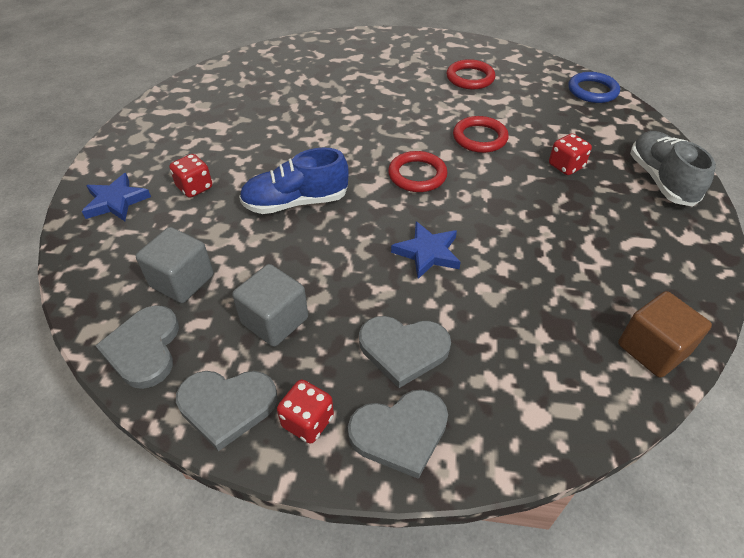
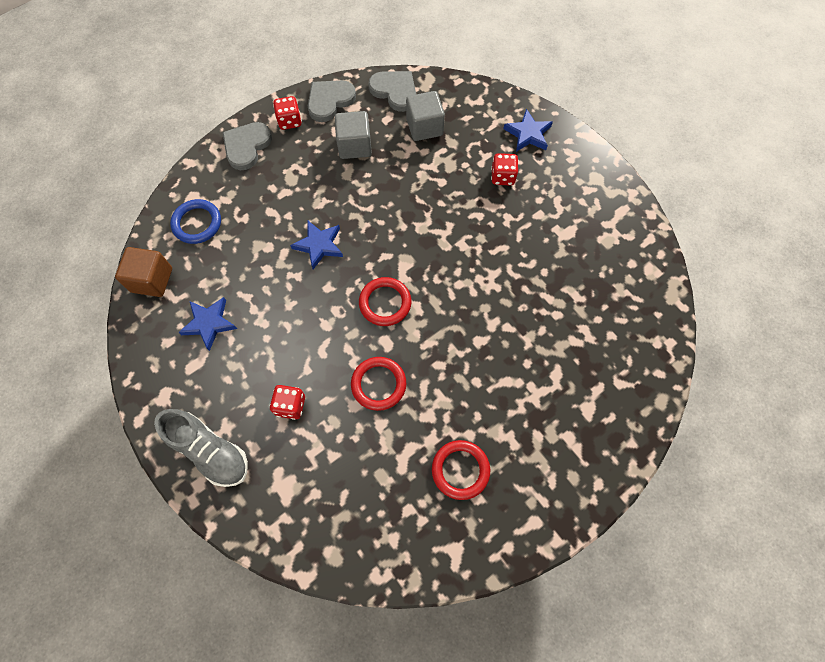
camera: 135 degrees right, 20 degrees up
blue shoe [239,148,349,214] -> none
grey heart [359,316,451,388] -> none
blue ring [569,72,620,103] -> blue ring moved to [170,199,221,244]
none -> blue star [178,297,237,351]

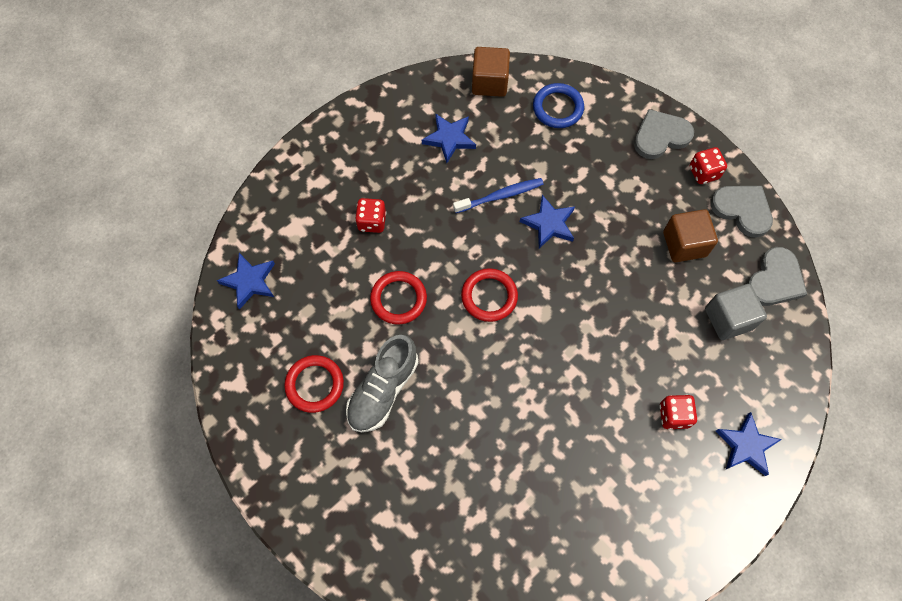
camera: 85 degrees right, 0 degrees up
grey shoe [154,409,248,487] -> grey shoe moved to [346,335,418,432]
grey heart [222,122,272,170] -> grey heart turned 45 degrees counterclockwise [634,109,694,159]
grey cube [335,111,372,159] -> brown cube [663,209,718,262]
none -> blue star [217,253,275,310]
none -> blue toothbrush [453,178,544,213]

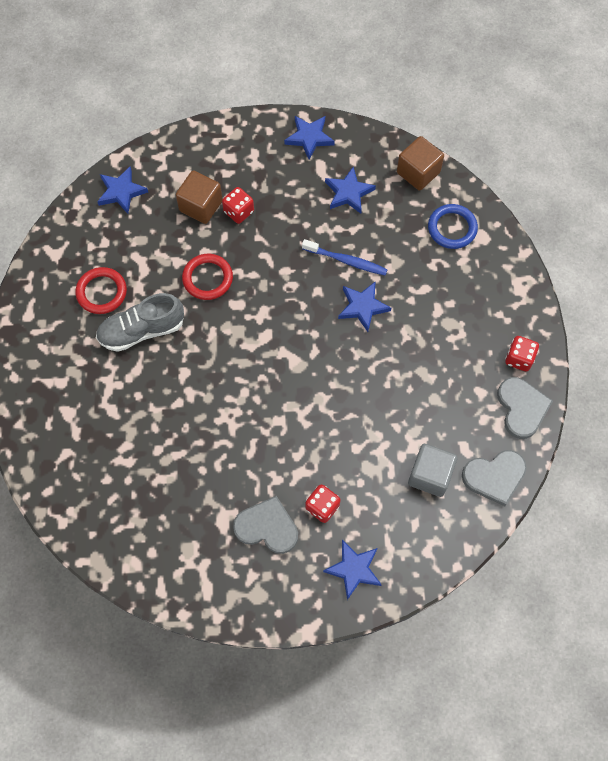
camera: 40 degrees right, 0 degrees up
red ring [461,268,518,322] -> none
grey heart [634,109,694,159] -> grey heart moved to [233,496,298,554]
brown cube [663,209,718,262] -> brown cube moved to [176,170,223,224]
none -> blue star [284,116,335,160]

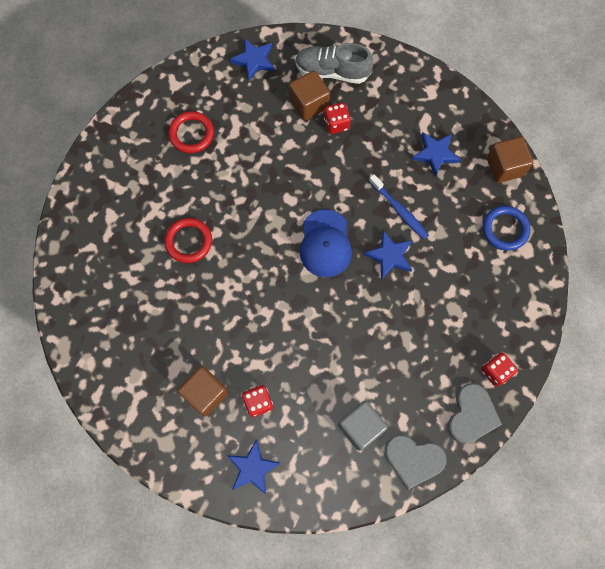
camera: 30 degrees right, 5 degrees up
grey shoe [96,293,184,352] -> grey shoe moved to [295,43,373,84]
red ring [182,254,233,300] -> red ring moved to [164,218,212,263]
grey heart [233,496,298,554] -> brown cube [178,366,229,417]
blue star [284,116,335,160] -> none
none -> blue cap [300,209,352,277]

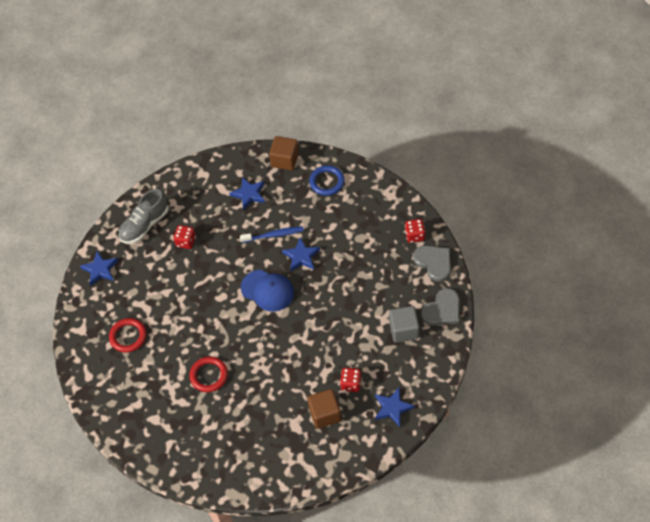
camera: 55 degrees left, 15 degrees down
brown cube [289,71,330,121] -> none

